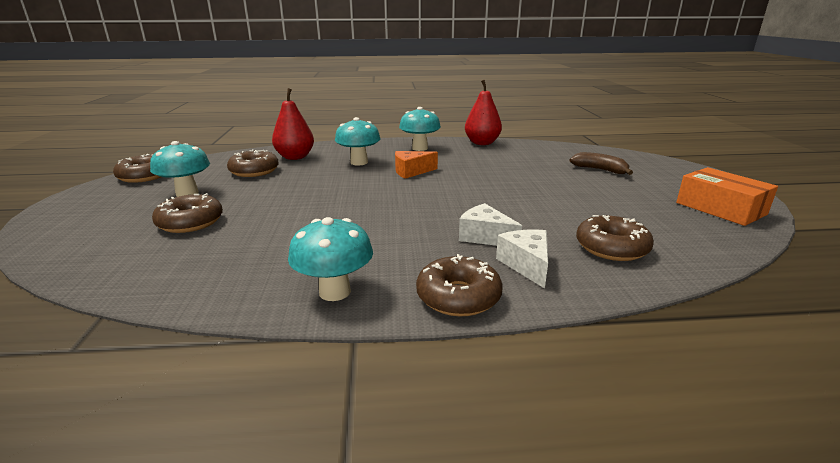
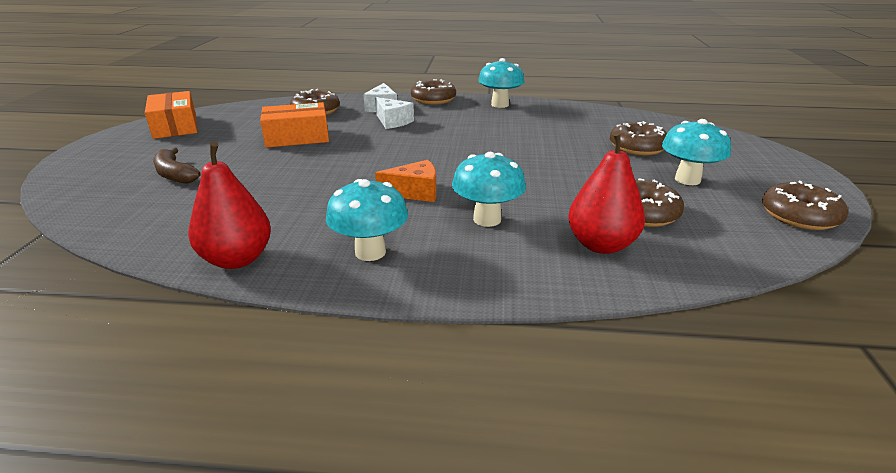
camera: 170 degrees left, 5 degrees up
none -> orange box [260,102,329,148]

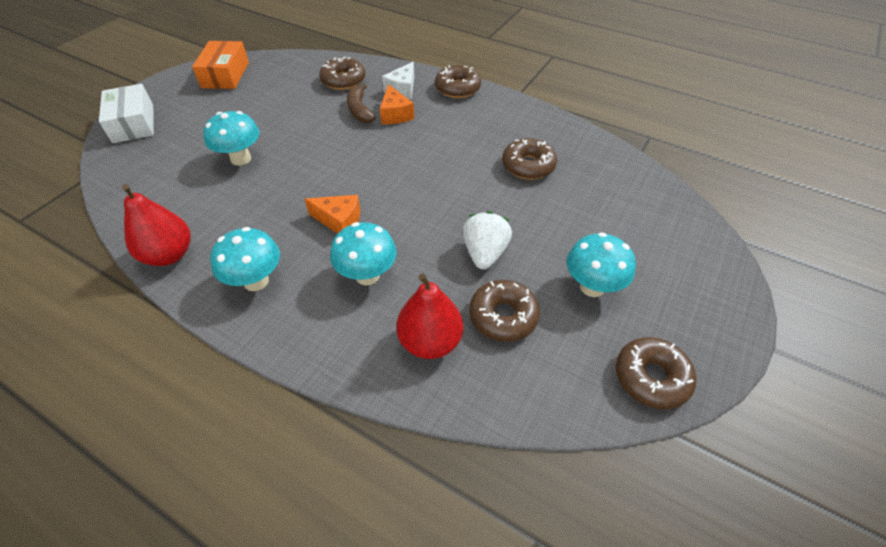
camera: 25 degrees right, 20 degrees up
brown banana [153,147,200,184] -> brown banana moved to [347,84,375,123]
orange box [260,102,329,148] -> none
white cheese [375,97,414,129] -> orange cheese [380,84,414,124]
turquoise mushroom [478,58,525,108] -> turquoise mushroom moved to [203,111,259,166]
brown donut [610,121,667,155] -> brown donut moved to [502,138,557,180]
none -> white box [99,84,154,143]
none -> white strawberry [463,211,512,269]

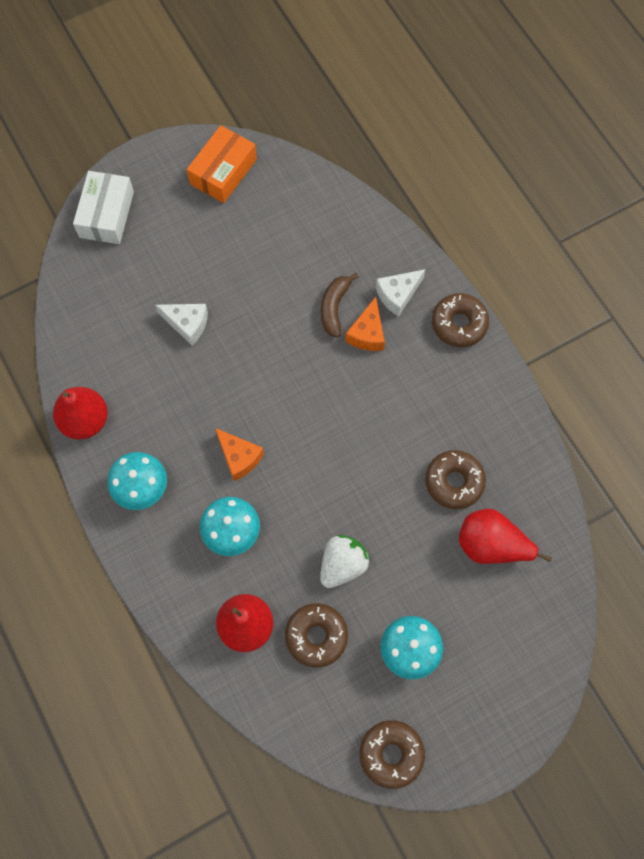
camera: 30 degrees right, 20 degrees up
turquoise mushroom [203,111,259,166] -> white cheese [155,304,208,345]
brown donut [319,57,365,90] -> none
none -> red pear [459,509,552,564]

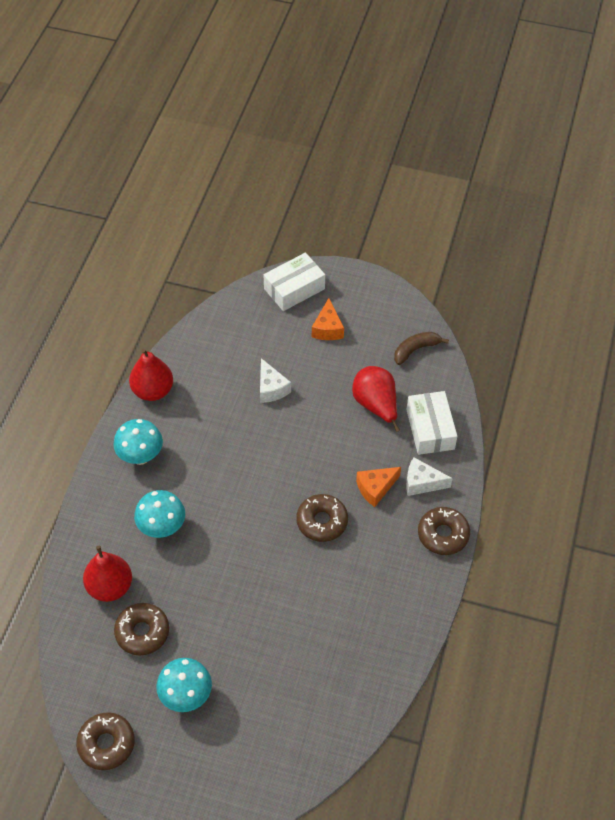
camera: 45 degrees right, 15 degrees down
orange box [187,125,257,203] -> none
orange cheese [215,428,264,481] -> orange cheese moved to [312,298,344,340]
white strawberry [320,535,370,588] -> none
brown banana [321,273,359,338] -> brown banana moved to [394,332,449,365]
brown donut [425,450,486,509] -> brown donut moved to [296,494,348,542]
red pear [459,509,552,564] -> red pear moved to [352,366,400,432]
none -> white box [406,391,457,455]

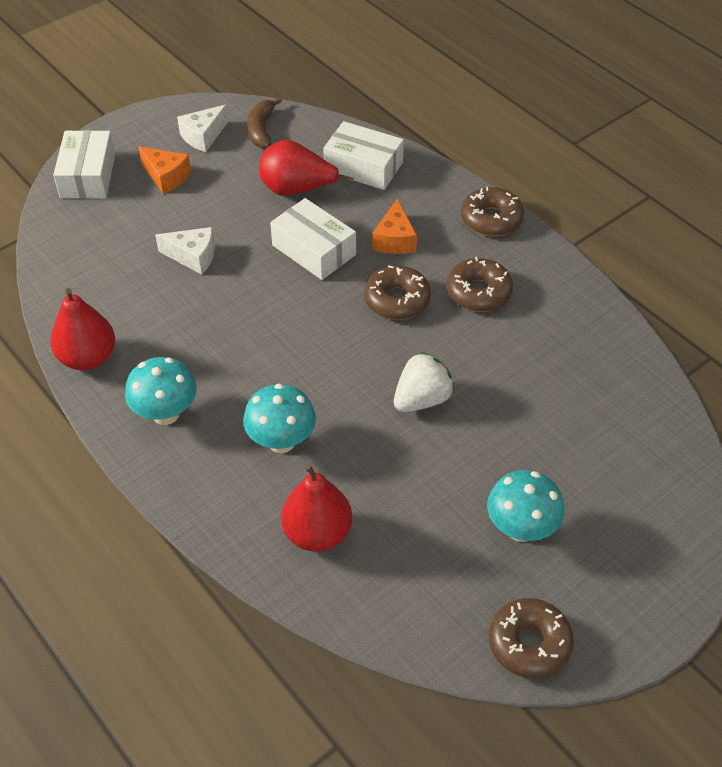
camera: 55 degrees left, 5 degrees down
brown donut [114,603,169,656] -> brown donut moved to [447,257,513,312]
white cheese [406,457,453,496] -> white cheese moved to [177,104,228,152]
none -> white box [270,198,356,280]
none -> white strawberry [394,352,455,412]

